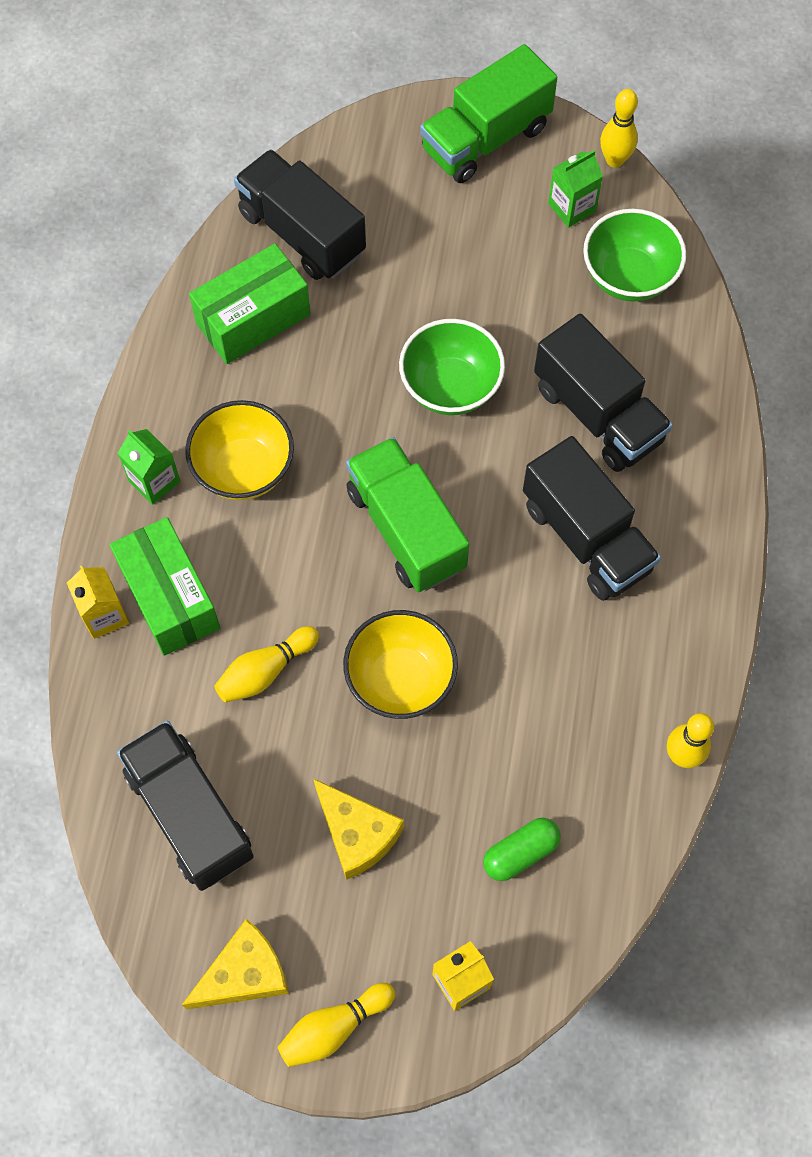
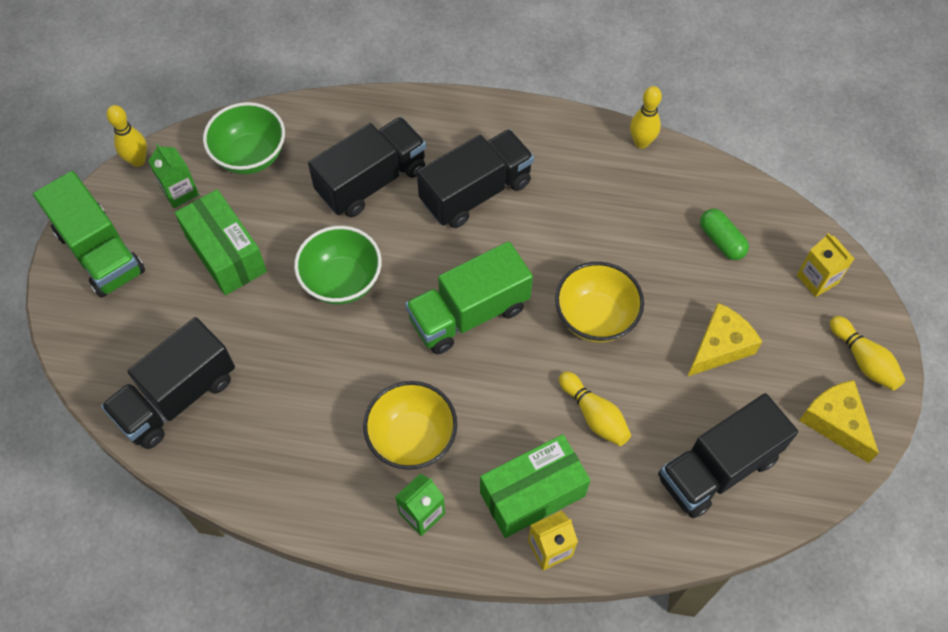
camera: 90 degrees left, 5 degrees down
green box [189,243,311,364] -> green box moved to [175,189,267,295]

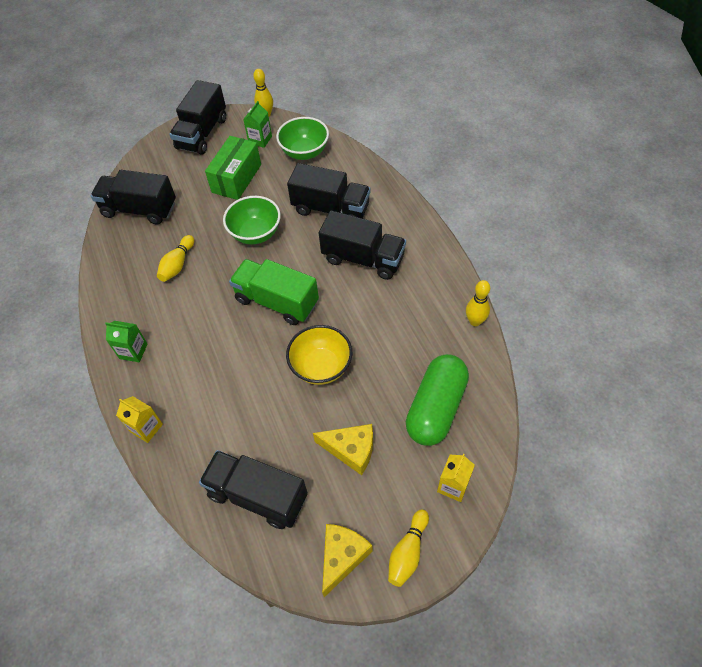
camera: 60 degrees right, 5 degrees down
green truck [33,171,145,298] -> black truck [169,80,226,155]
yellow bowl [363,381,457,470] -> none
green box [480,434,590,538] -> none
yellow bowling pin [559,372,631,446] -> yellow bowling pin moved to [157,235,194,282]
green capsule [700,209,749,260] -> green capsule [406,354,469,446], size x2.00

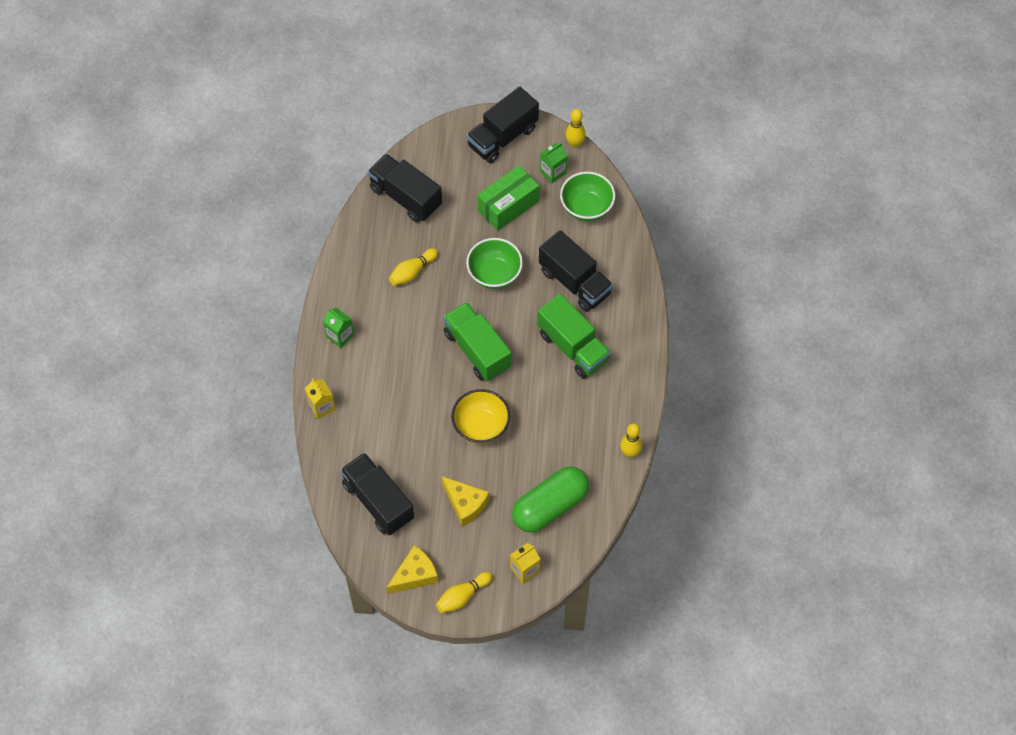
camera: 25 degrees right, 5 degrees up
black truck [319,210,406,280] -> green truck [537,294,611,378]

